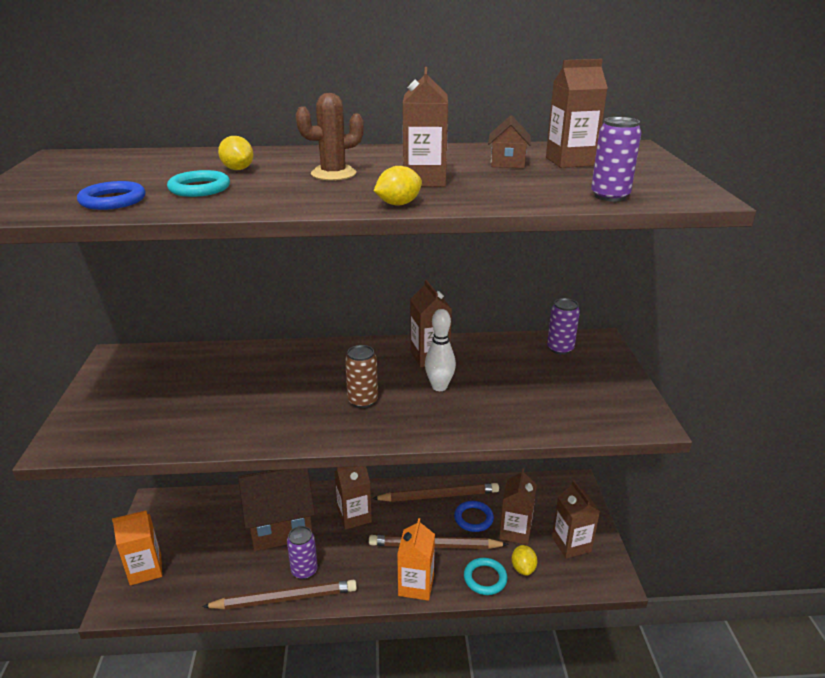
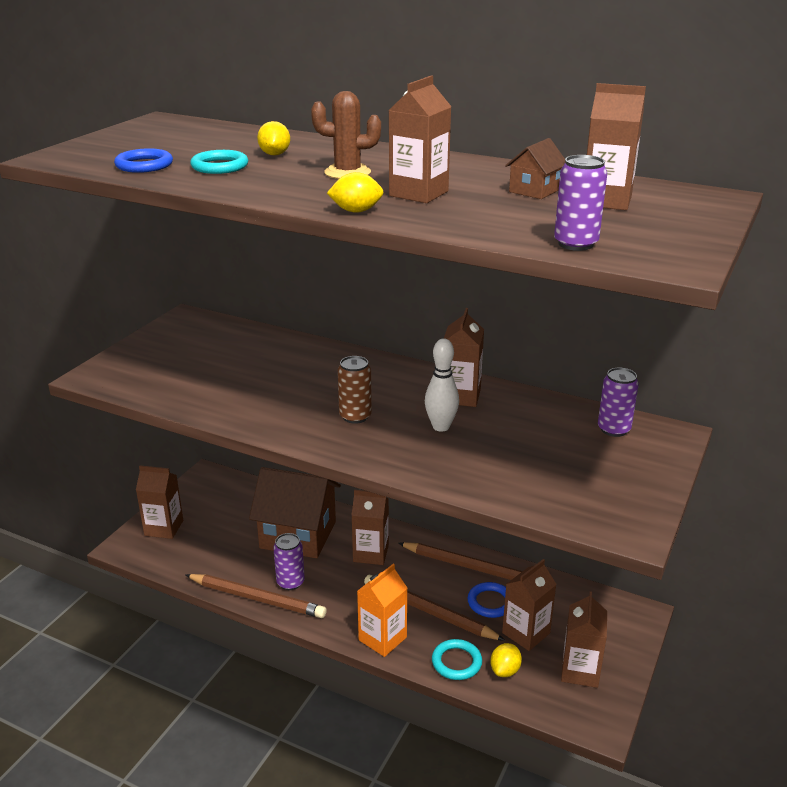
camera: 30 degrees right, 0 degrees up
orange carton [112,510,162,586] -> brown carton [136,466,183,539]

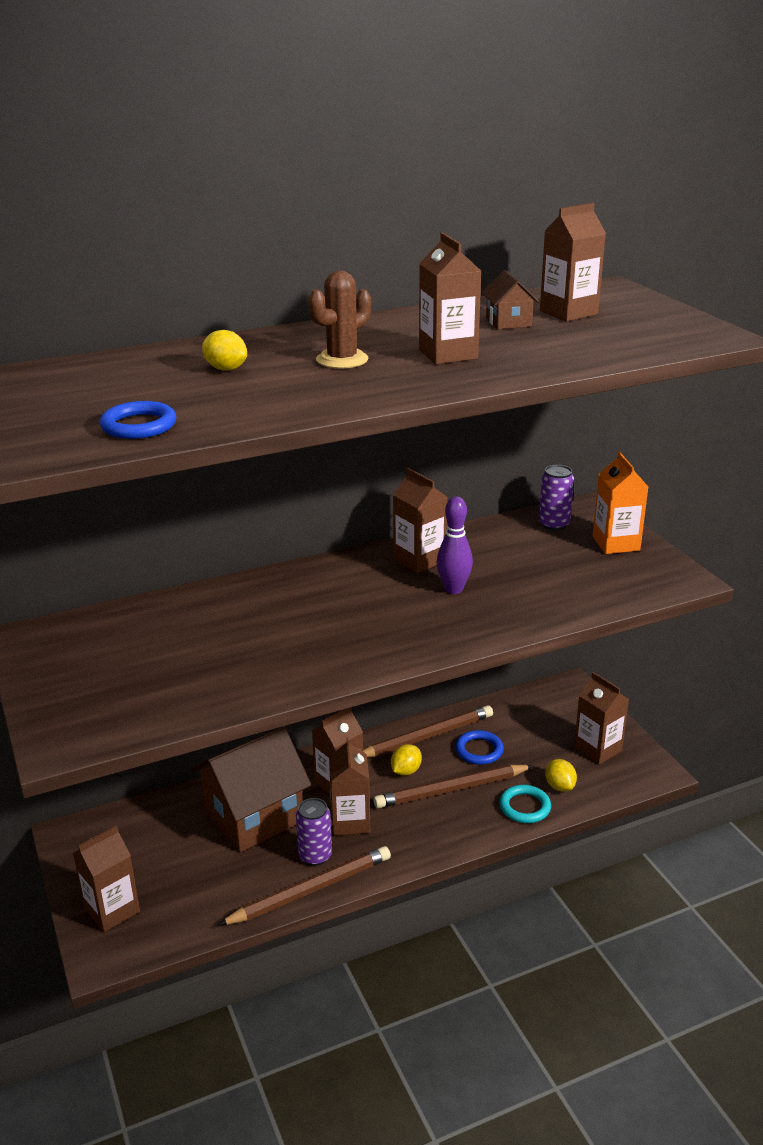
camera: 50 degrees left, 0 degrees up
turquoise ring [190,150,248,174] -> none
yellow lemon [327,172,384,213] -> yellow lemon moved to [391,744,422,776]
brown can [338,356,372,424] -> none
orange carton [357,564,407,657] -> orange carton moved to [593,452,648,554]
white bowling pin [425,339,459,432] -> purple bowling pin [437,496,473,594]
brown carton [502,559,557,651] -> brown carton moved to [329,737,370,835]
purple can [554,155,607,251] -> none

